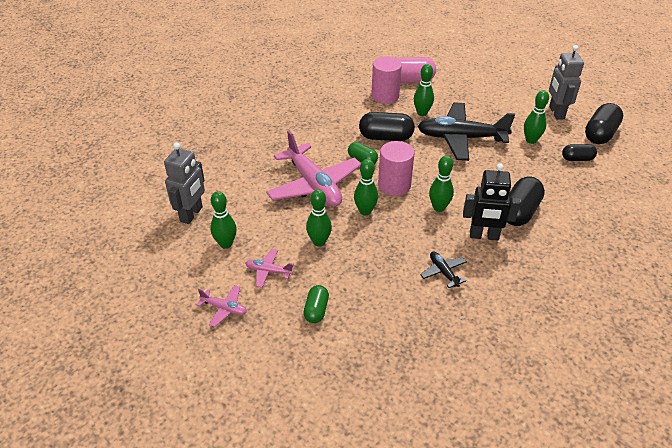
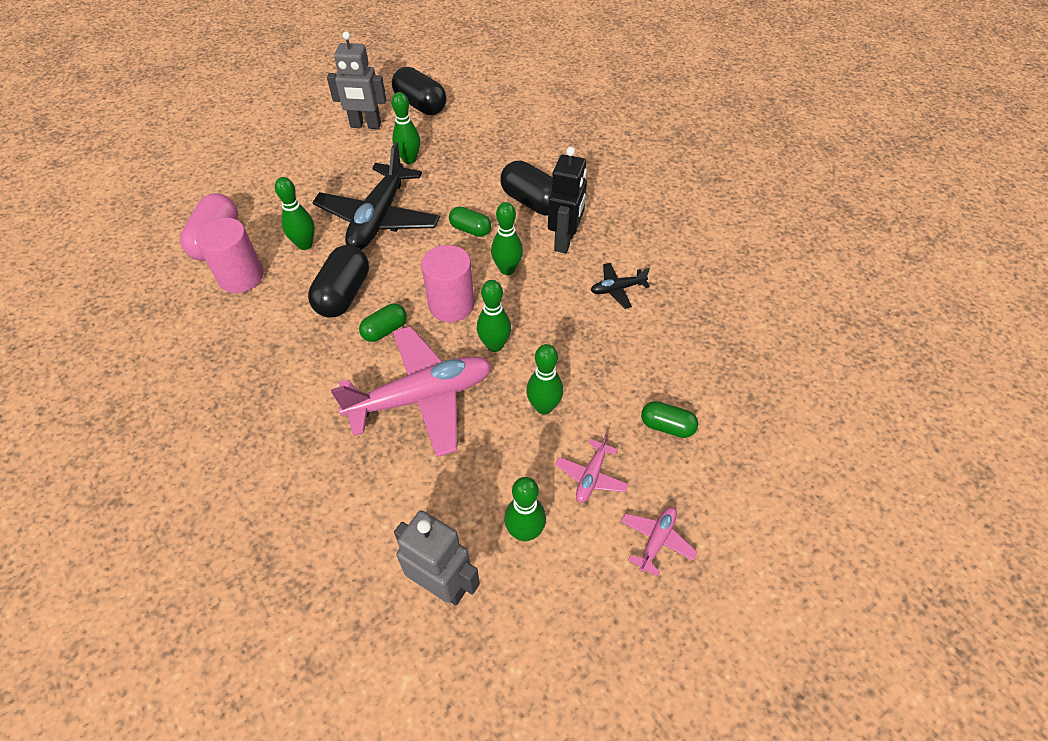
camera: 80 degrees left, 10 degrees up
black capsule [562,144,597,161] -> none
none -> green capsule [449,206,491,237]

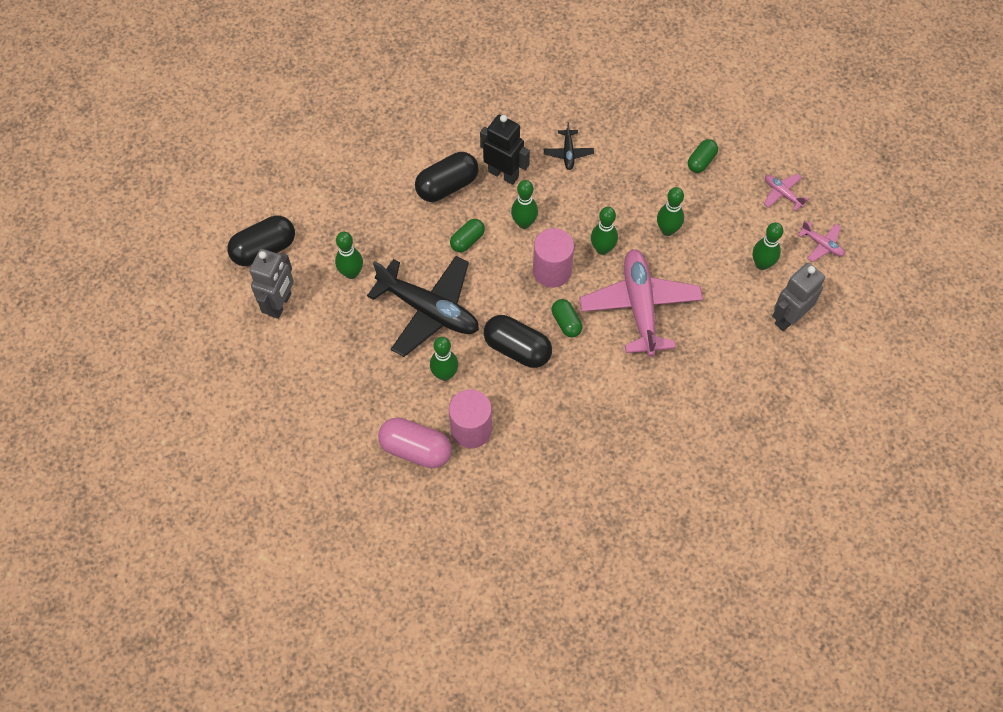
camera: 75 degrees left, 10 degrees up
pink plane [555,434,629,503] -> pink plane moved to [798,221,845,262]

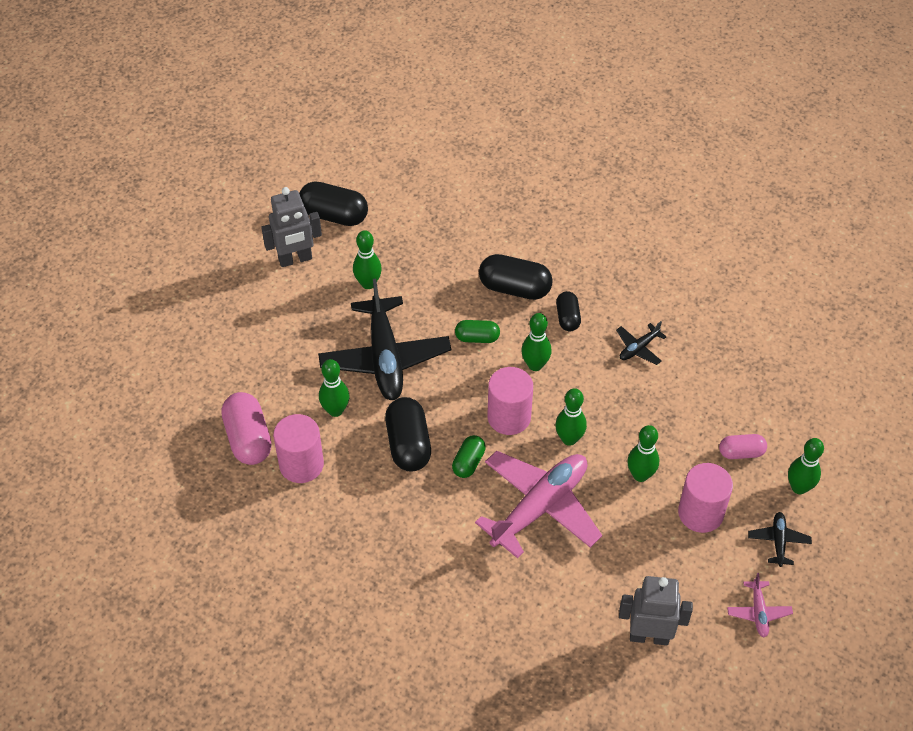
camera: 50 degrees right, 10 degrees down
black robot [480,115,530,185] -> black capsule [556,291,581,331]
green capsule [688,139,718,173] -> pink capsule [719,434,767,459]
green bowling pin [753,222,783,270] -> green bowling pin moved to [788,438,824,494]
pink plane [764,174,809,211] -> black plane [748,512,812,567]
none -> pink cylinder [678,463,733,533]

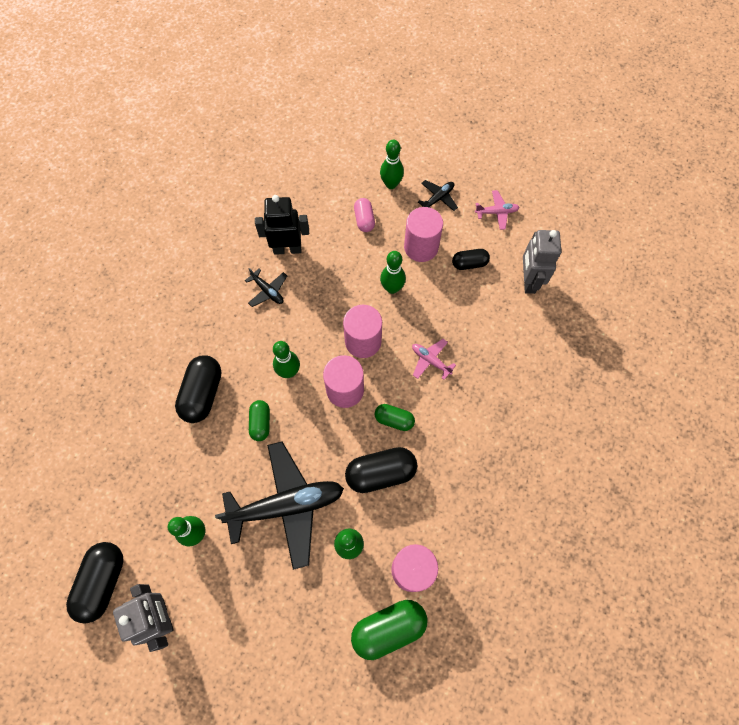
camera: 95 degrees left, 15 degrees up
pink capsule [221,392,272,465] -> green capsule [351,600,427,660]
pink plane [475,451,602,558] -> pink plane [412,339,456,380], size x0.44
green bowling pin [555,388,587,446] -> pink cylinder [343,305,382,358]
black capsule [556,291,581,331] -> black capsule moved to [452,249,490,270]
black plane [748,512,812,567] -> black plane turned 135 degrees clockwise [418,180,458,211]
none -> black robot [255,195,309,255]

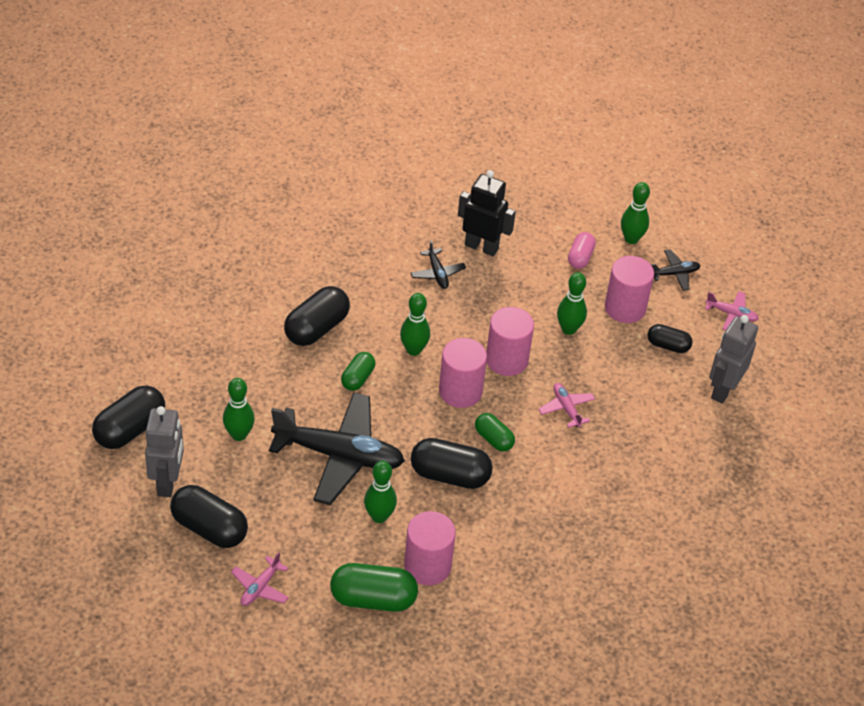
camera: 25 degrees right, 20 degrees down
none -> black capsule [170,485,248,548]
none -> pink plane [231,552,289,606]

